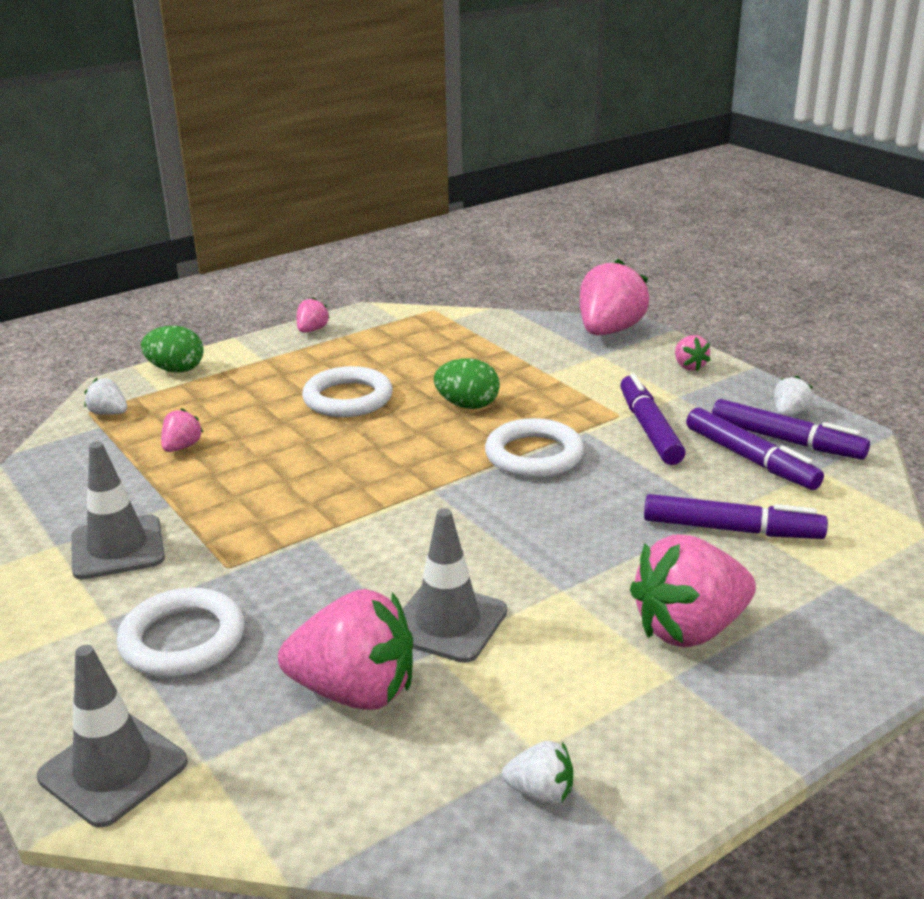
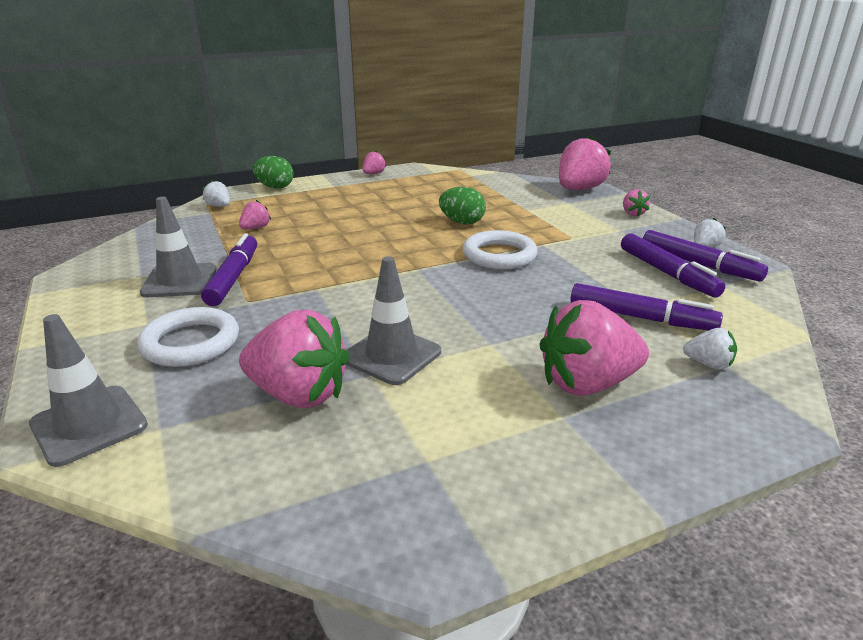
camera: 10 degrees right, 0 degrees up
white ring [302,366,393,417] -> none
white strawberry [502,741,573,805] -> white strawberry moved to [683,328,737,370]
purple marker [620,373,685,465] -> purple marker moved to [201,233,257,306]

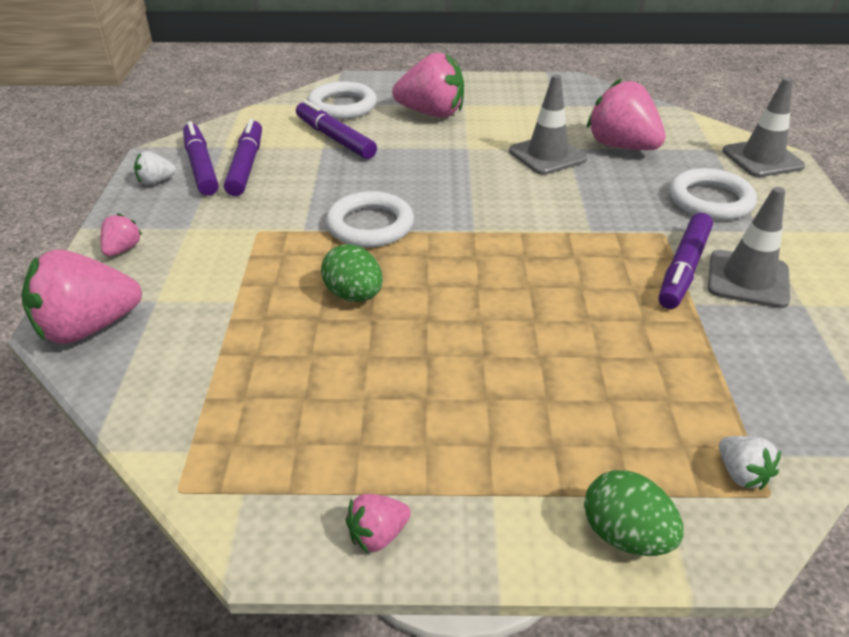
camera: 155 degrees left, 10 degrees up
pink strawberry [239,200,271,229] -> none
white strawberry [683,328,737,370] -> white ring [308,82,377,120]

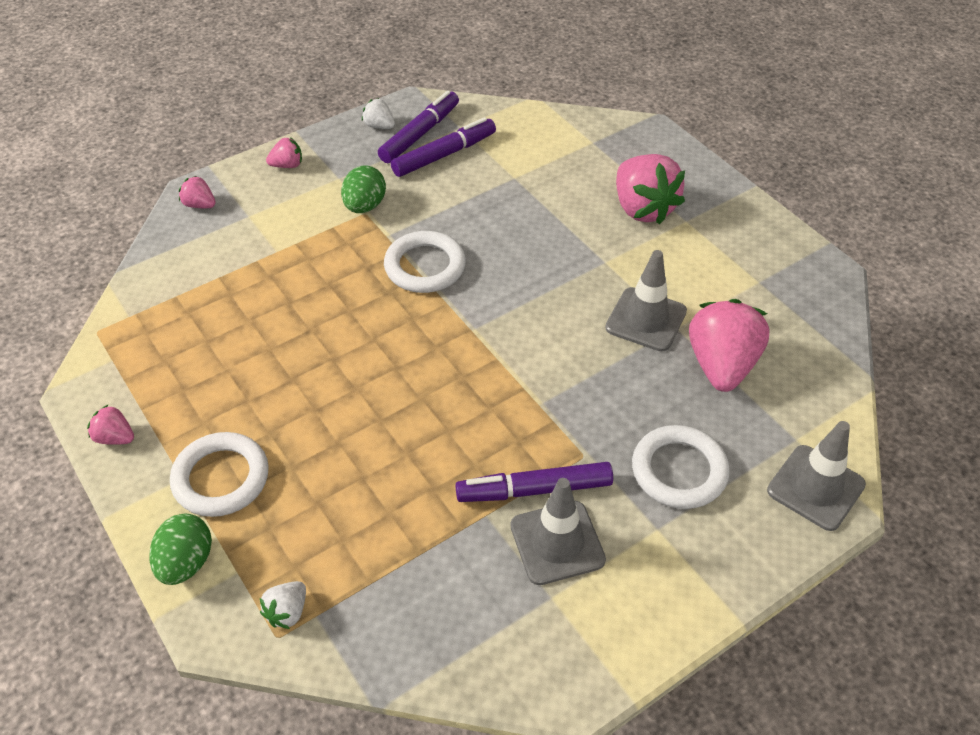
camera: 55 degrees right, 10 degrees up
pink strawberry [21,250,142,344] -> pink strawberry [179,176,216,208], size x0.47
purple marker [296,100,377,159] -> none
white ring [308,82,377,120] -> white ring moved to [170,432,269,517]
green egg [321,244,383,302] -> green egg moved to [341,165,386,213]

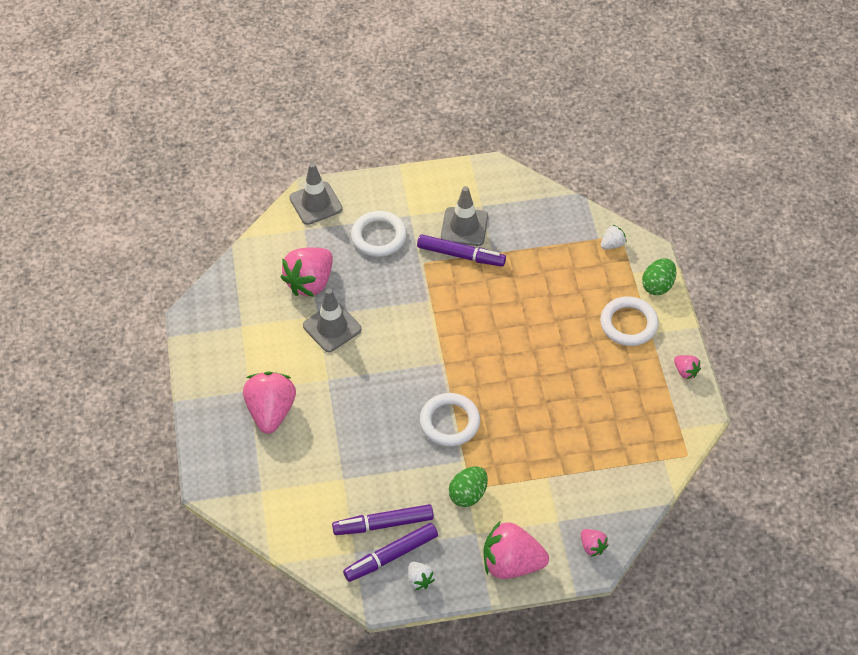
camera: 155 degrees left, 5 degrees up
pink strawberry [266,137,302,168] -> pink strawberry [483,521,549,579], size x2.12

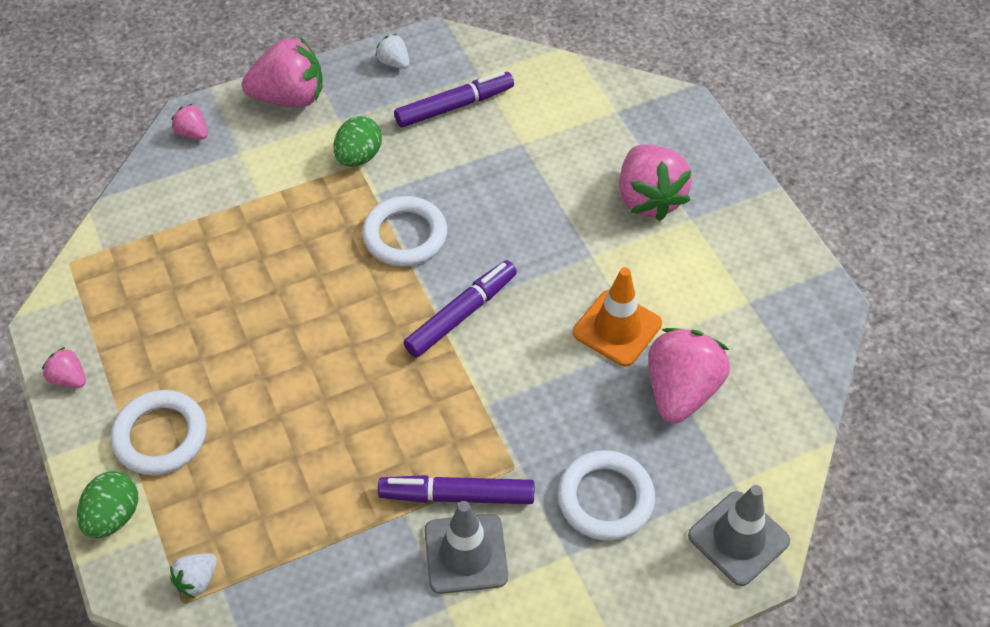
camera: 165 degrees right, 0 degrees up
grey traffic cone [303,288,362,352] -> orange traffic cone [573,267,662,366]
purple marker [343,523,438,582] -> purple marker moved to [404,260,517,358]

